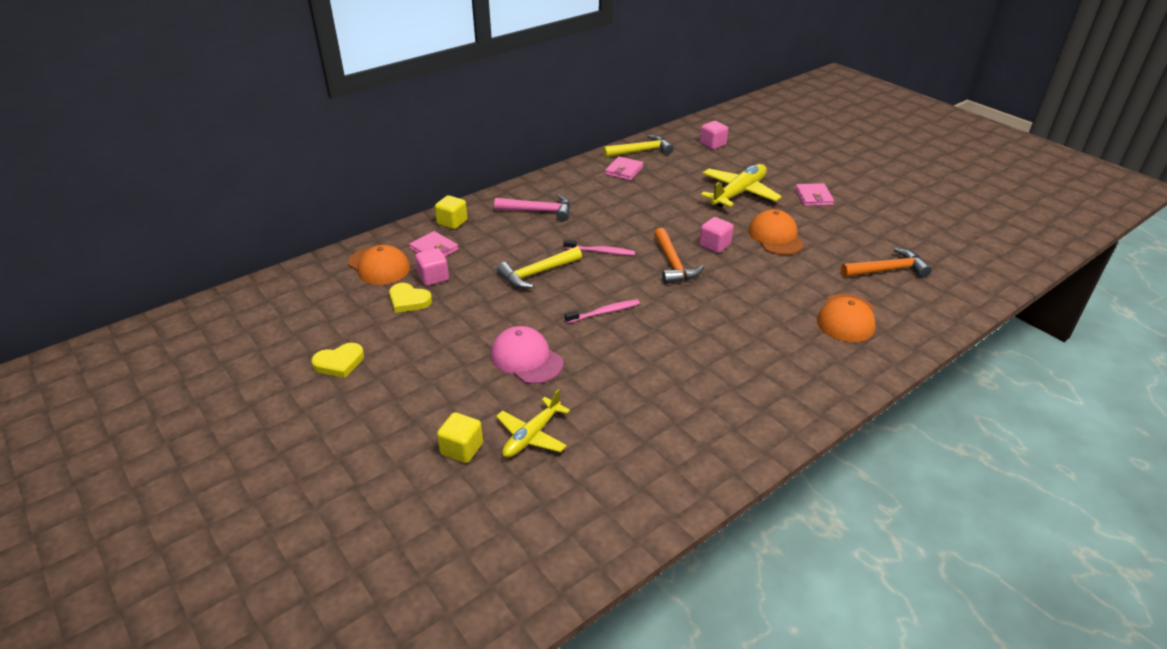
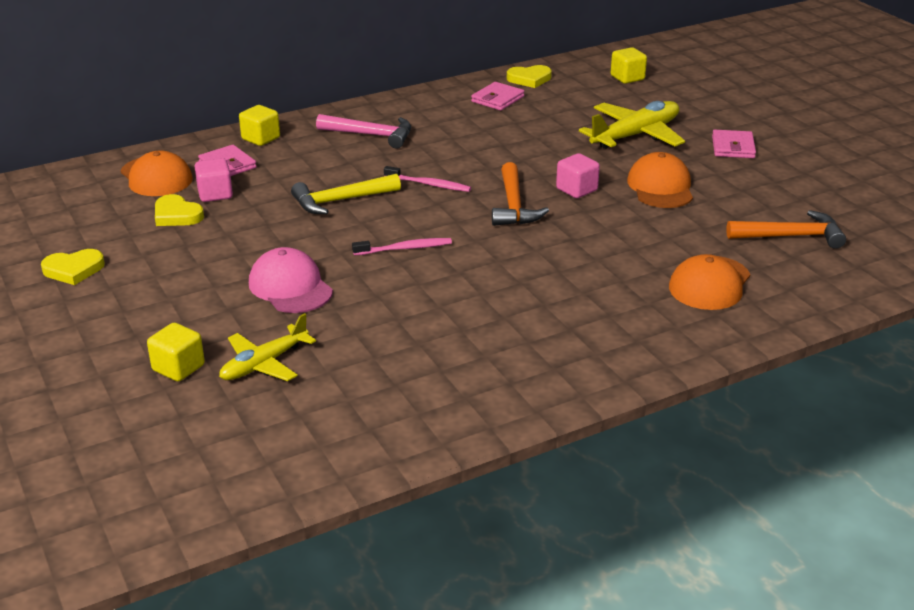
camera: 10 degrees right, 5 degrees down
yellow hammer [603,135,673,158] -> yellow heart [507,65,552,88]
pink cube [700,121,728,149] -> yellow cube [611,47,647,84]

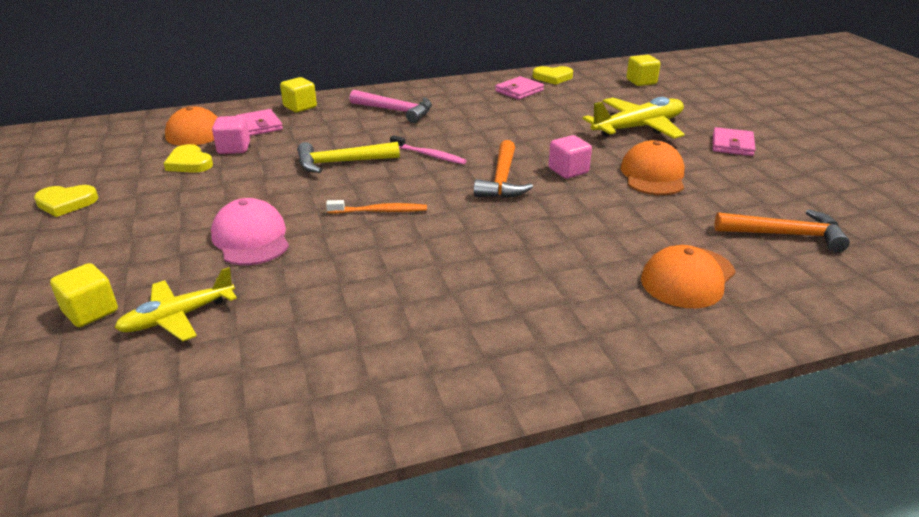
camera: 10 degrees right, 0 degrees up
pink toothbrush [352,238,452,255] -> orange toothbrush [326,200,427,214]

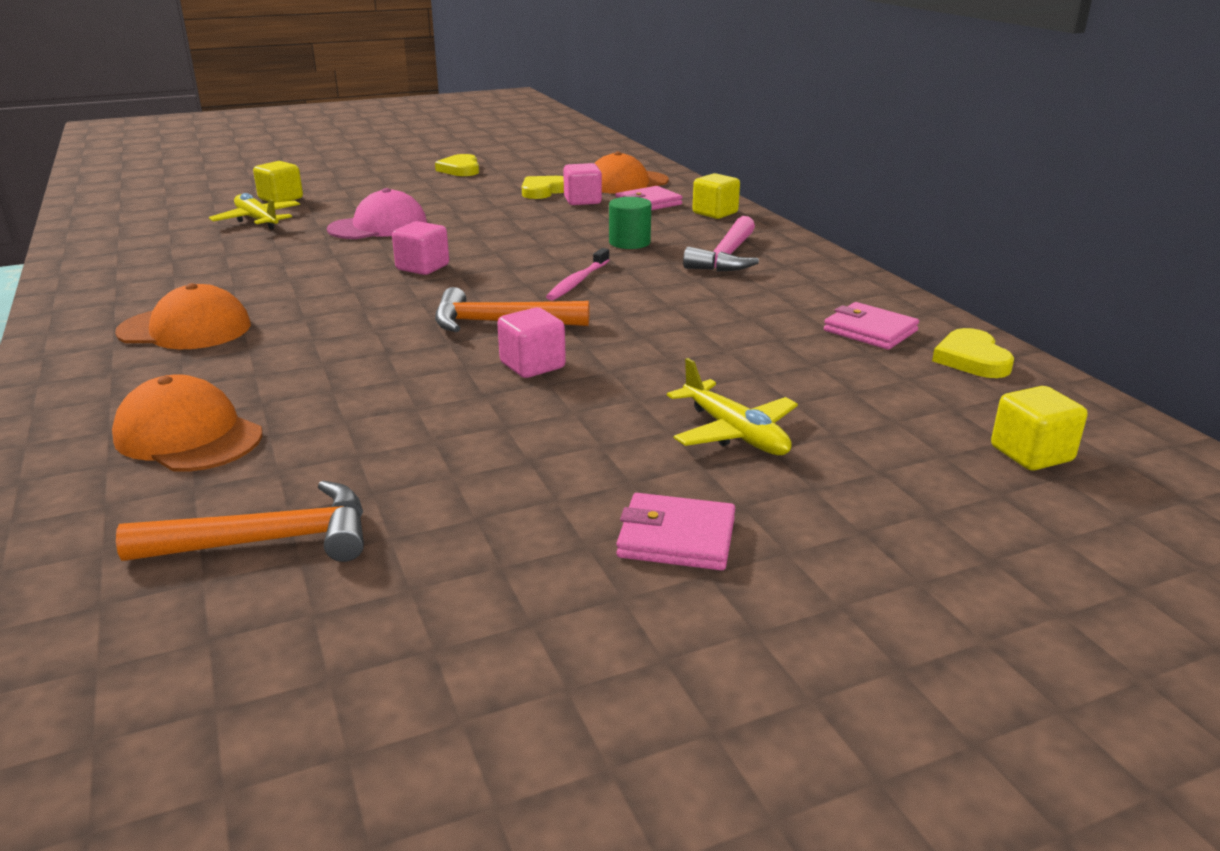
camera: 85 degrees right, 5 degrees down
yellow hammer [297,142,400,173] -> none
orange toothbrush [326,200,427,214] -> pink cube [392,221,449,275]
yellow plane [582,97,685,139] -> yellow plane [667,358,798,455], size x0.65
orange cap [620,140,684,195] -> orange cap moved to [115,283,251,349]
orange hammer [715,209,850,252] -> orange hammer turned 105 degrees counterclockwise [116,481,364,562]
none -> green cylinder [609,197,651,249]

